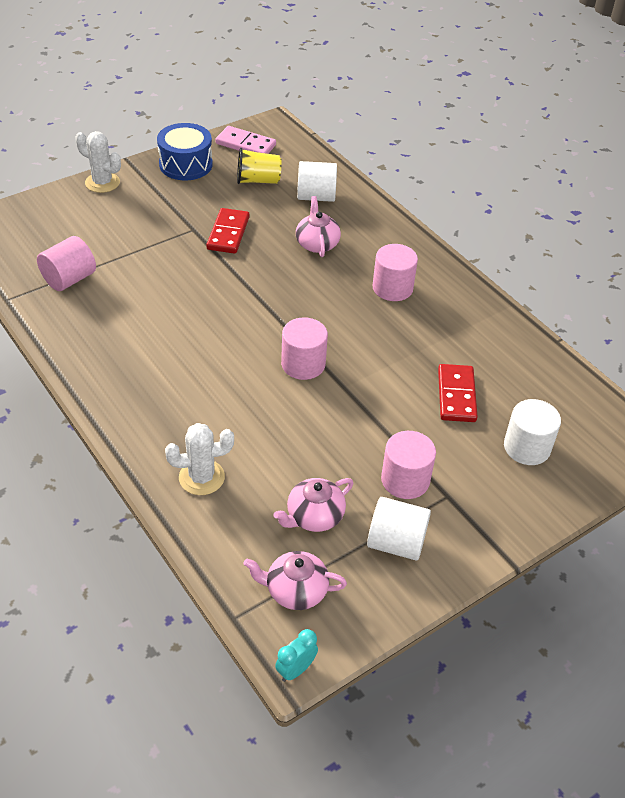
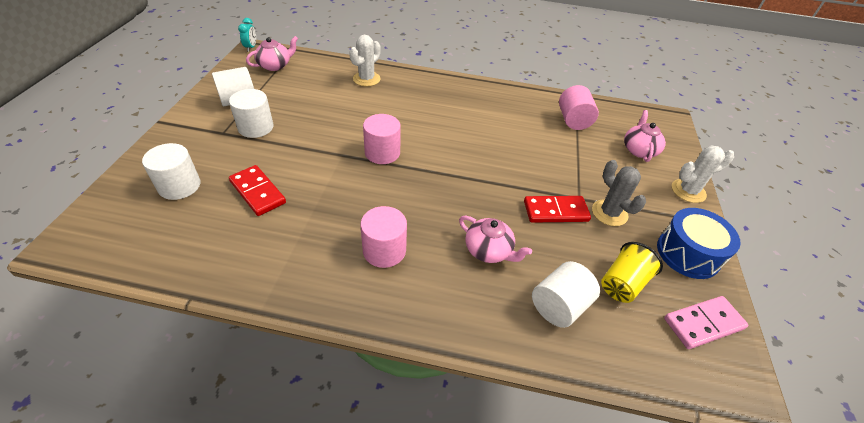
camera: 135 degrees right, 0 degrees up
red domino [206,208,249,254] -> red domino turned 60 degrees counterclockwise [524,196,591,223]
pink teapot [273,478,353,532] -> pink teapot moved to [624,110,666,162]
pink cylinder [381,431,436,499] -> white cylinder [229,89,274,138]
none -> grey cactus [592,160,646,226]

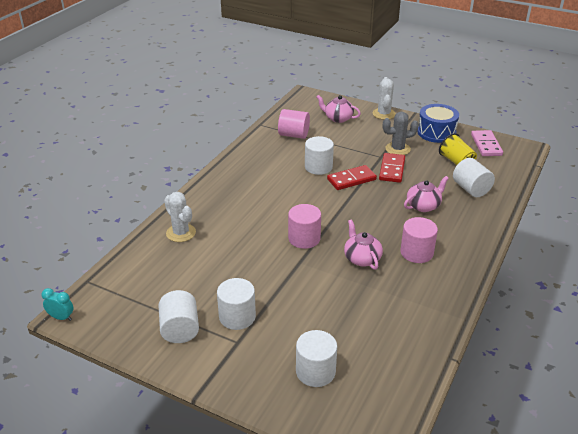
camera: 70 degrees left, 10 degrees down
red domino [229,165,286,216] -> red domino moved to [327,165,377,190]
pink teapot [246,36,298,71] -> pink teapot moved to [344,220,383,270]
none -> white cylinder [305,136,334,175]

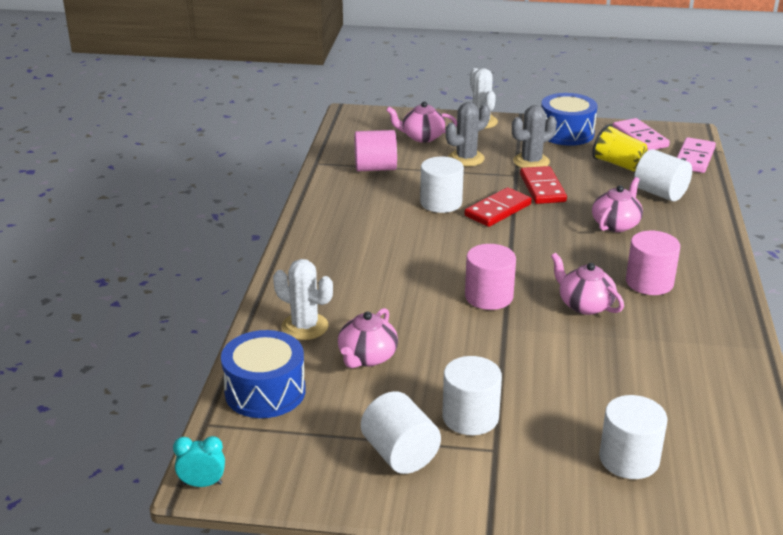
camera: 20 degrees left, 5 degrees down
none -> blue drum [221,330,306,418]
none -> pink teapot [338,308,398,368]
none -> grey cactus [446,102,490,166]
none -> pink domino [677,137,716,173]

